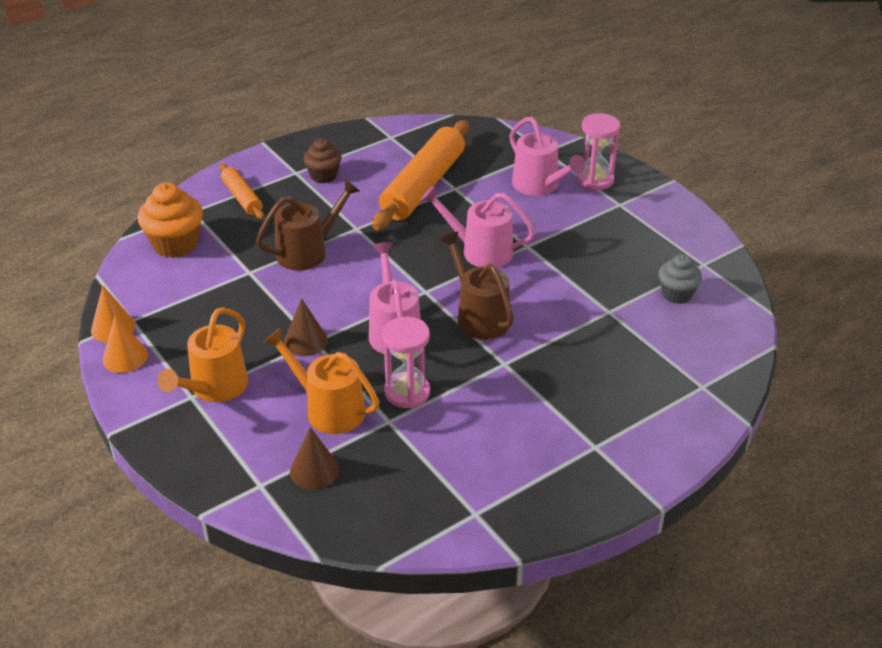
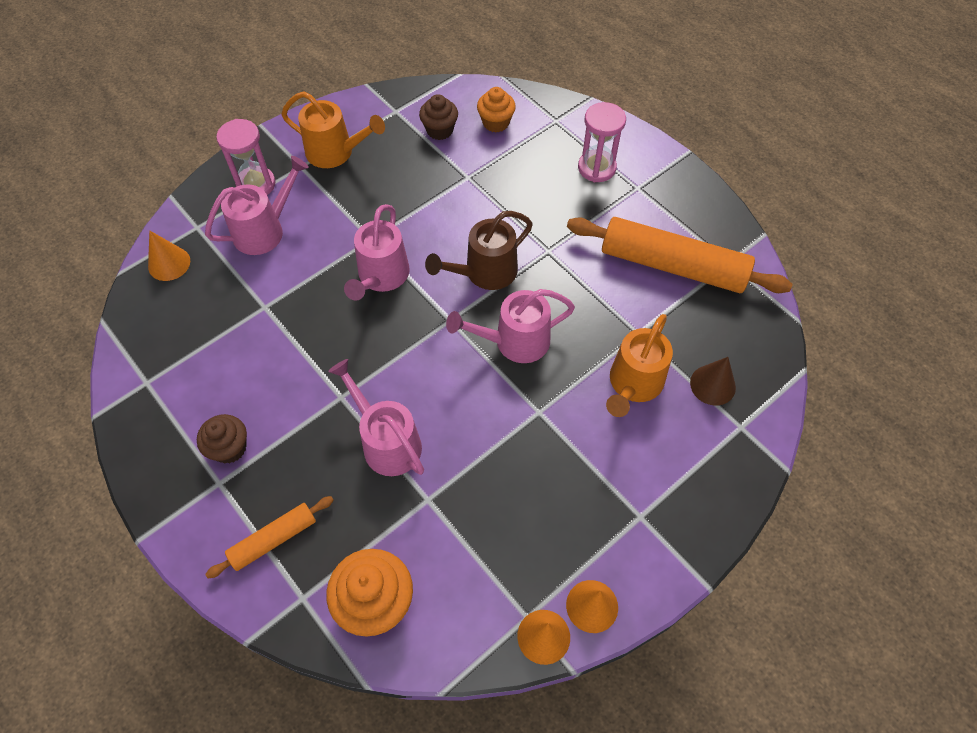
camera: 95 degrees left, 20 degrees up
orange watering can [157,307,248,402] -> orange watering can moved to [281,91,385,168]
brown watering can [256,179,360,271] -> pink watering can [328,359,424,476]
brown cone [284,298,328,356] -> none
orange rolling pin [372,120,469,230] -> orange rolling pin moved to [567,217,793,293]
pink hourglass [382,317,430,409] -> pink hourglass moved to [578,102,626,182]
grey cupcake [658,254,702,304] -> brown cupcake [419,94,458,140]
none -> orange cone [148,231,190,281]
none -> orange cupcake [477,87,516,132]

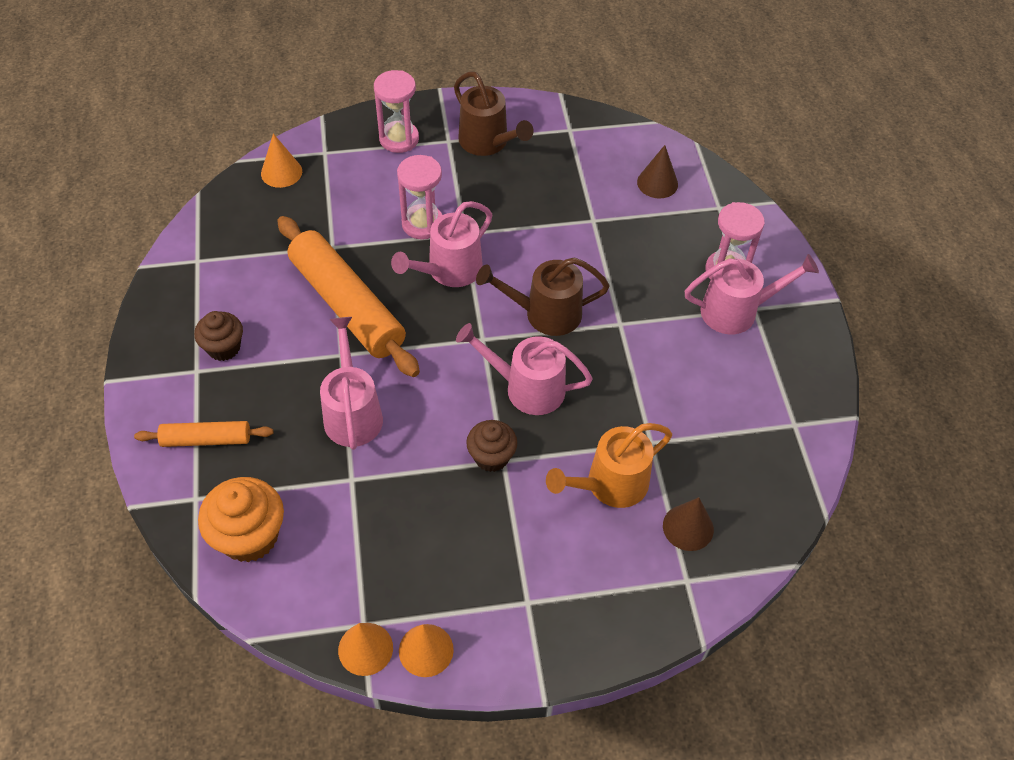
camera: 30 degrees right, 5 degrees down
pink watering can [205,156,309,255] -> pink watering can moved to [685,254,819,334]
orange watering can [281,91,385,168] -> brown watering can [454,71,533,156]
brown cupcake [419,94,458,140] -> brown cupcake moved to [466,420,517,472]
orange cupcake [477,87,516,132] -> brown cone [637,145,678,199]
orange rolling pin [567,217,793,293] -> orange rolling pin moved to [277,216,420,377]
none -> pink hourglass [397,155,442,240]

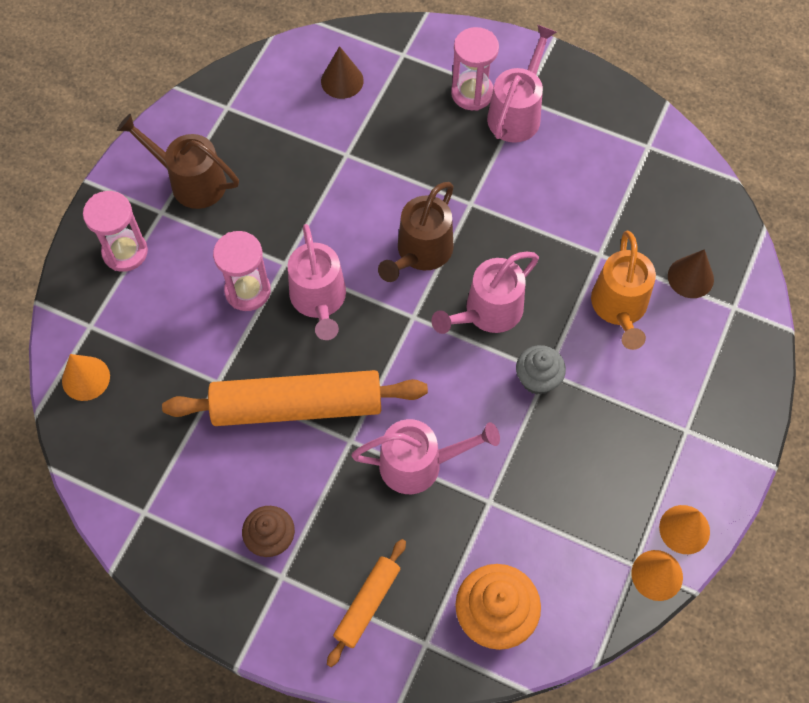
camera: 55 degrees left, 10 degrees up
pink watering can [320,317,383,450] -> pink watering can turned 150 degrees clockwise [351,419,500,494]
brown watering can [454,71,533,156] -> brown watering can turned 150 degrees counterclockwise [117,114,239,209]
brown cupcake [466,420,517,472] -> grey cupcake [516,345,566,395]

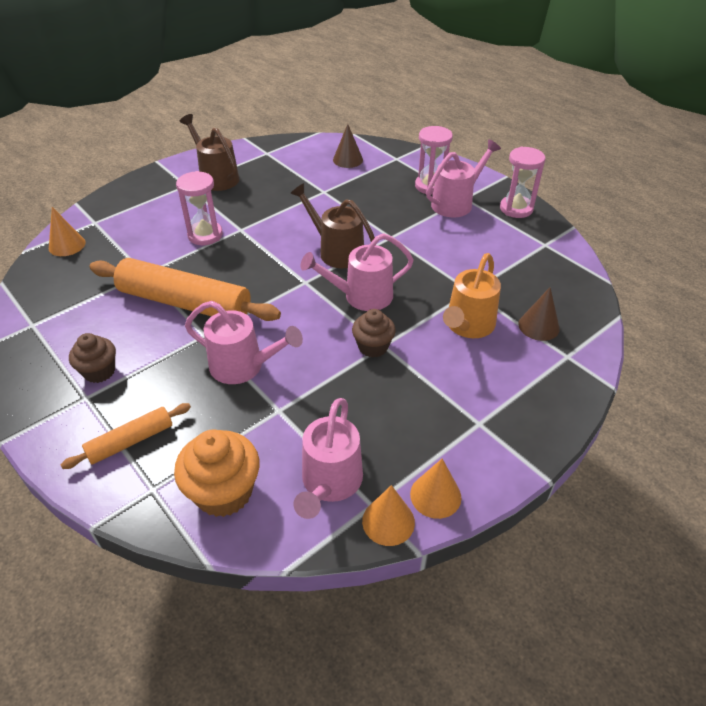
camera: 25 degrees right, 20 degrees down
pink hourglass [83,191,148,272] -> pink hourglass moved to [500,147,546,218]
pink watering can [288,224,346,340] -> pink watering can moved to [294,398,363,519]
brown watering can [378,182,454,282] -> brown watering can turned 75 degrees clockwise [290,183,375,268]
grey cupcake [516,345,566,395] -> brown cupcake [352,309,396,358]

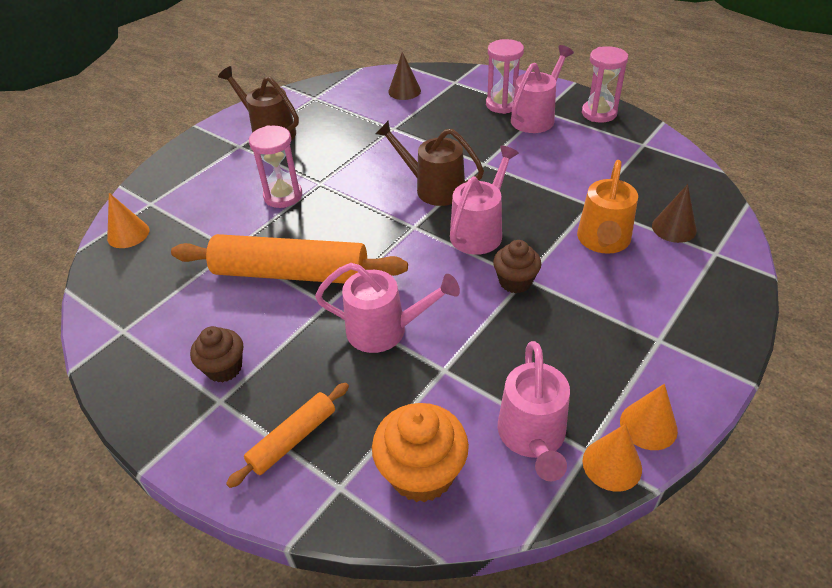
camera: 10 degrees left, 0 degrees up
pink watering can [301,233,414,311] -> pink watering can turned 150 degrees clockwise [450,145,519,255]

